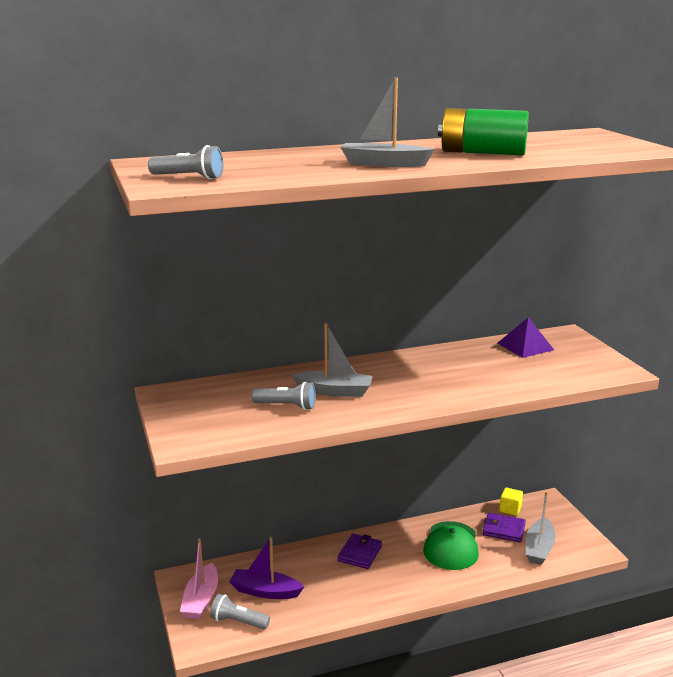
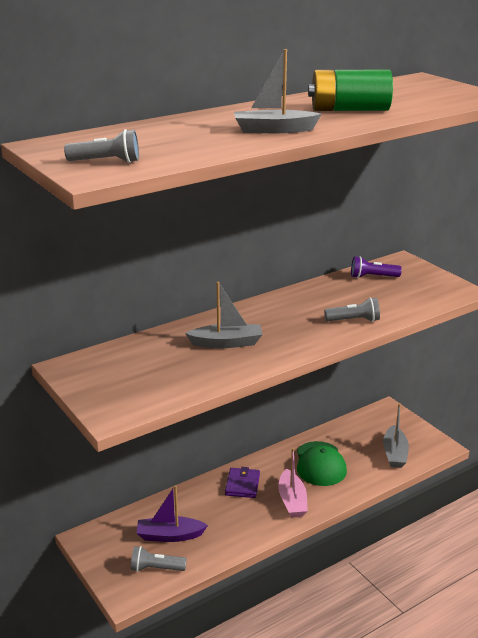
camera: 15 degrees left, 5 degrees up
pink boat [180,538,218,619] -> pink boat moved to [278,448,308,518]
grey flashlight [252,382,316,410] -> grey flashlight moved to [324,297,380,322]
purple wallet [483,513,526,542] -> none
purple pyramid [497,317,554,358] -> purple flashlight [351,256,402,278]
yellow cube [499,487,523,516] -> none

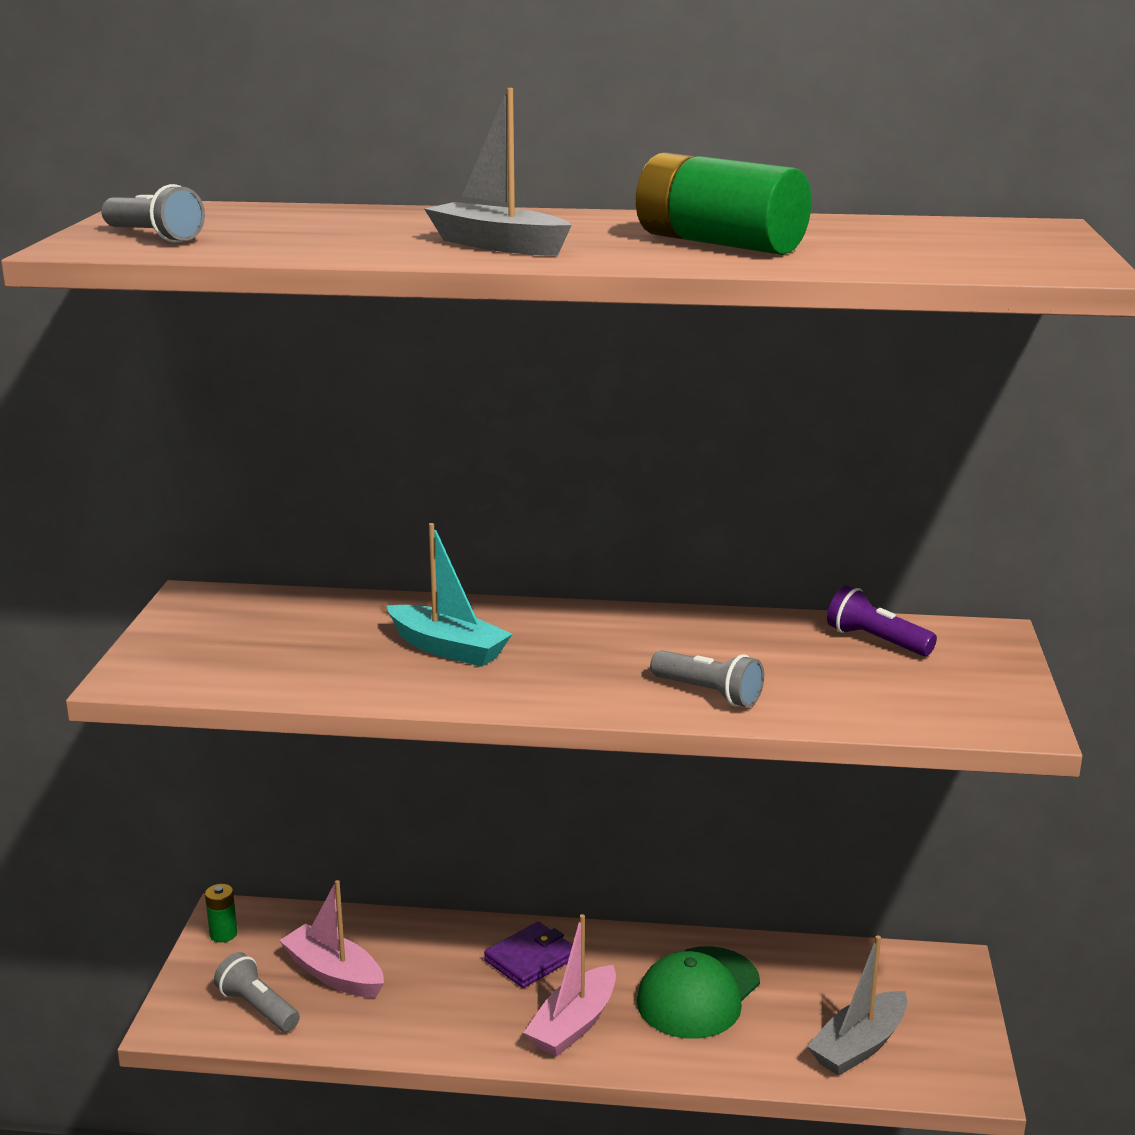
camera: 40 degrees right, 5 degrees down
purple boat [137,485,208,542] -> pink boat [279,880,384,998]
grey boat [185,282,263,348] -> turquoise boat [386,523,512,667]
none -> green battery [205,884,237,942]

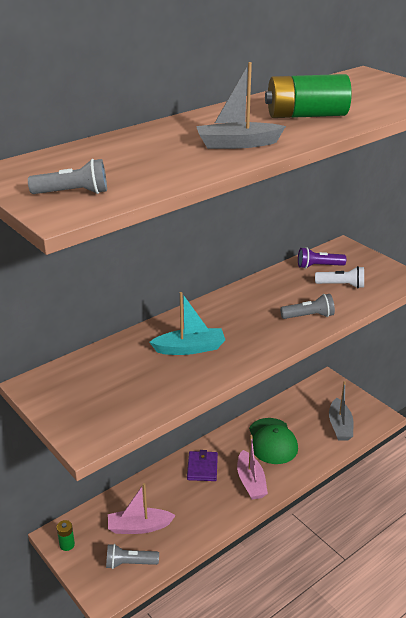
camera: 45 degrees left, 10 degrees up
none -> white flashlight [315,266,364,288]

